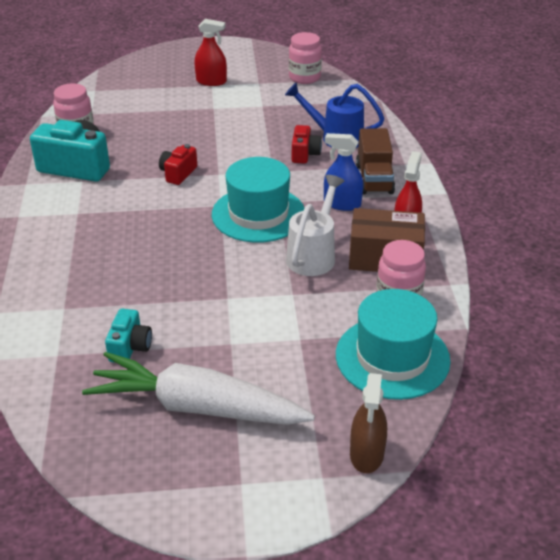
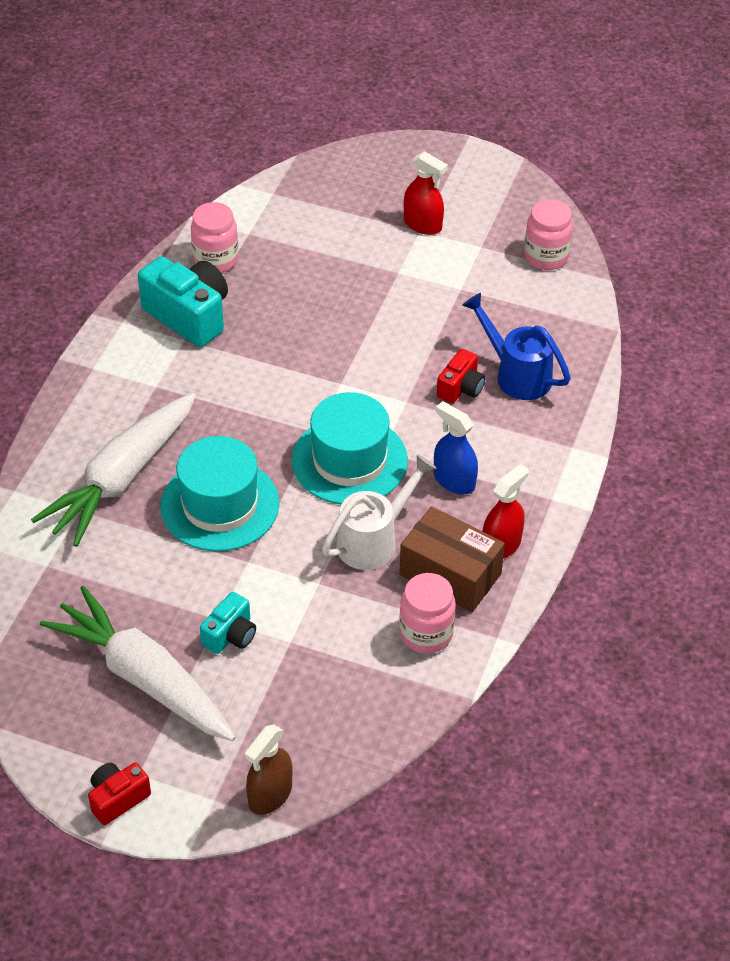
camera: 25 degrees right, 10 degrees up
turquoise camera [105,309,152,363] -> turquoise camera moved to [200,592,256,654]
red camera [159,144,197,185] -> red camera moved to [88,763,151,825]
turquoise hat [336,289,451,400] -> turquoise hat moved to [161,436,279,552]
brown truck [356,128,395,194] -> none
none -> white carrot [31,393,196,547]

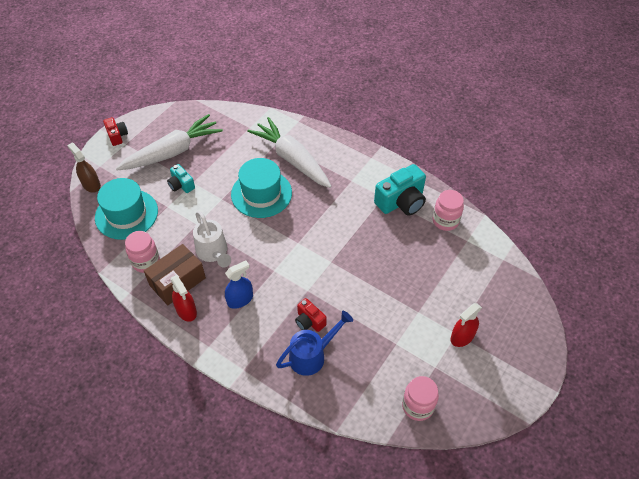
camera: 105 degrees right, 5 degrees up
turquoise hat [292,392,408,504] -> turquoise hat moved to [95,178,158,240]

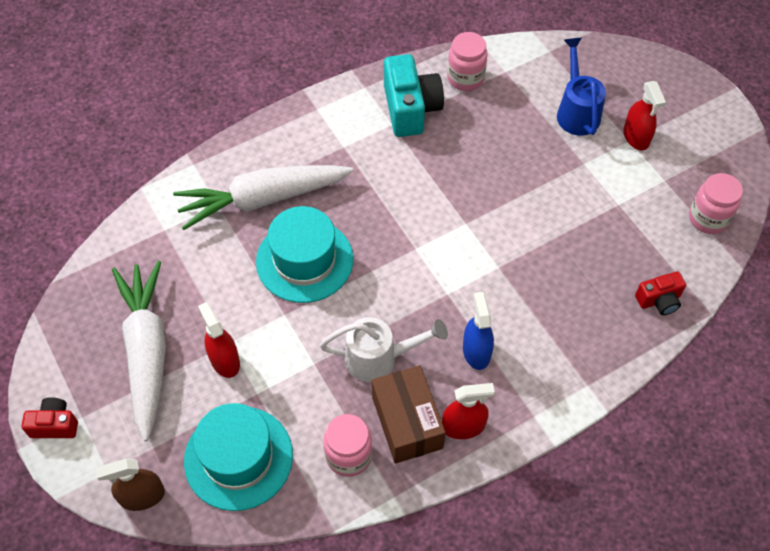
camera: 65 degrees left, 5 degrees up
turquoise camera [167,164,195,193] -> red spray bottle [198,302,240,378]
blue watering can [276,311,353,376] -> blue watering can moved to [557,38,606,136]
red camera [295,298,327,332] -> red camera moved to [635,271,686,315]

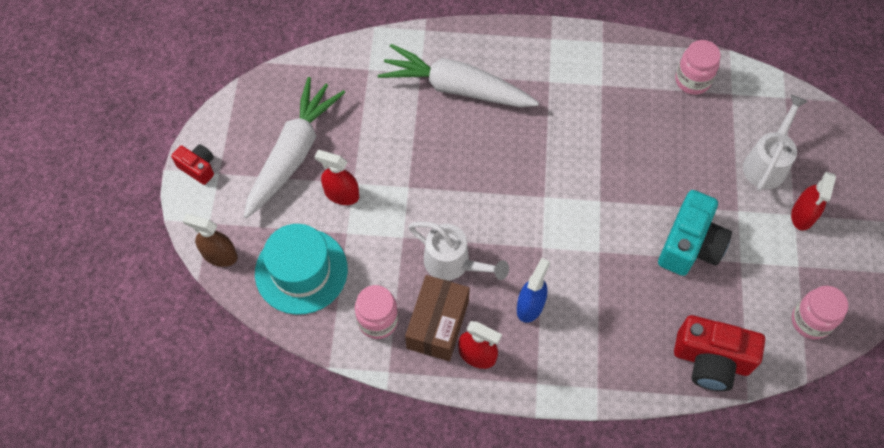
camera: 35 degrees right, 5 degrees up
red spray bottle [198,302,240,378] -> red spray bottle turned 75 degrees counterclockwise [314,150,359,205]
turquoise hat [256,206,353,303] -> none
turquoise camera [384,54,444,137] -> turquoise camera moved to [658,190,732,276]
blue watering can [557,38,606,136] -> white watering can [743,95,808,191]
red camera [635,271,686,315] -> red camera [674,315,765,391], size x1.82

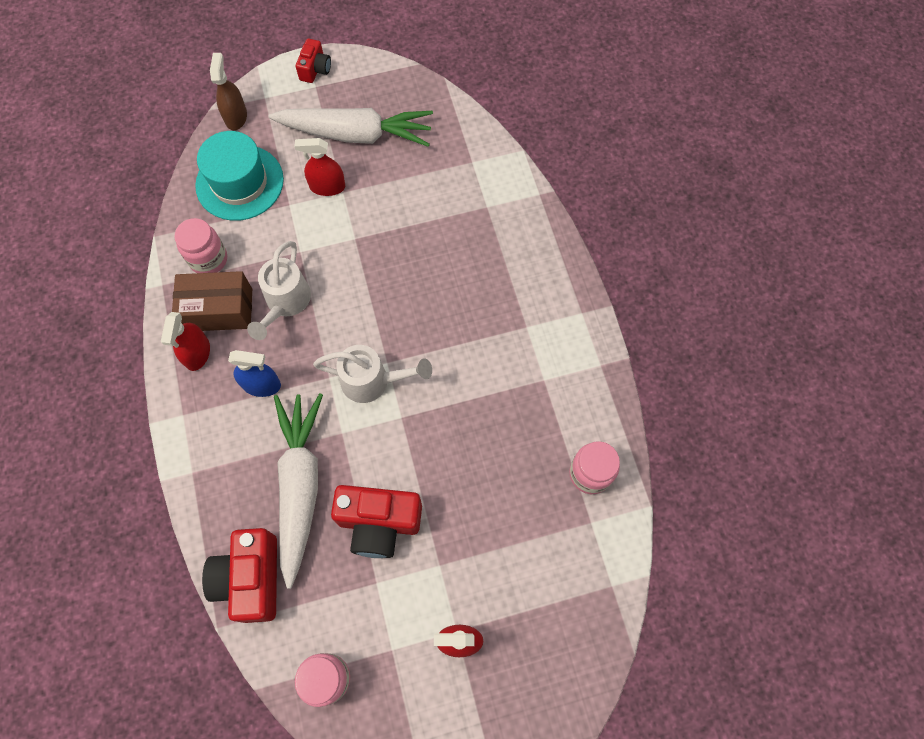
camera: 70 degrees right, 5 degrees up
red spray bottle [314,150,359,205] -> red spray bottle turned 90 degrees counterclockwise [294,138,345,196]
white carrot [378,44,539,107] -> white carrot moved to [274,393,323,589]
turquoise camera [658,190,732,276] -> red camera [331,485,422,558]
white watering can [743,95,808,191] -> white watering can moved to [313,345,432,403]

